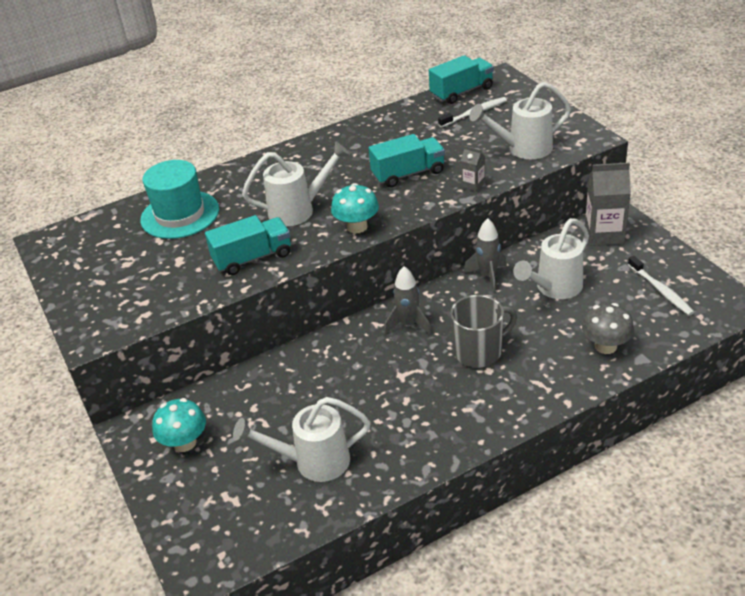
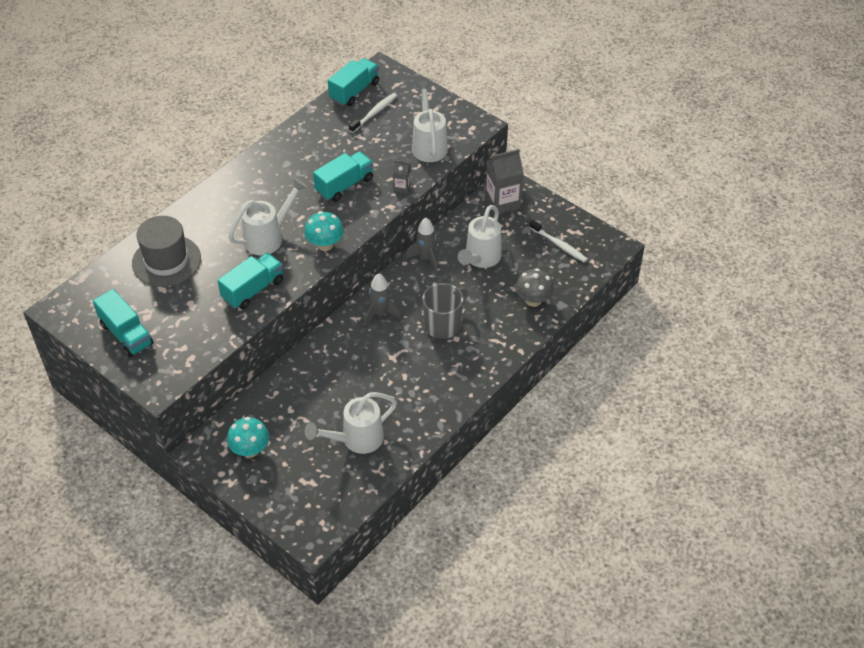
camera: 25 degrees left, 10 degrees up
turquoise hat [140,160,219,239] -> grey hat [132,216,201,287]
white watering can [469,82,571,159] -> white watering can turned 120 degrees clockwise [412,81,448,162]
none -> turquoise truck [93,289,153,357]

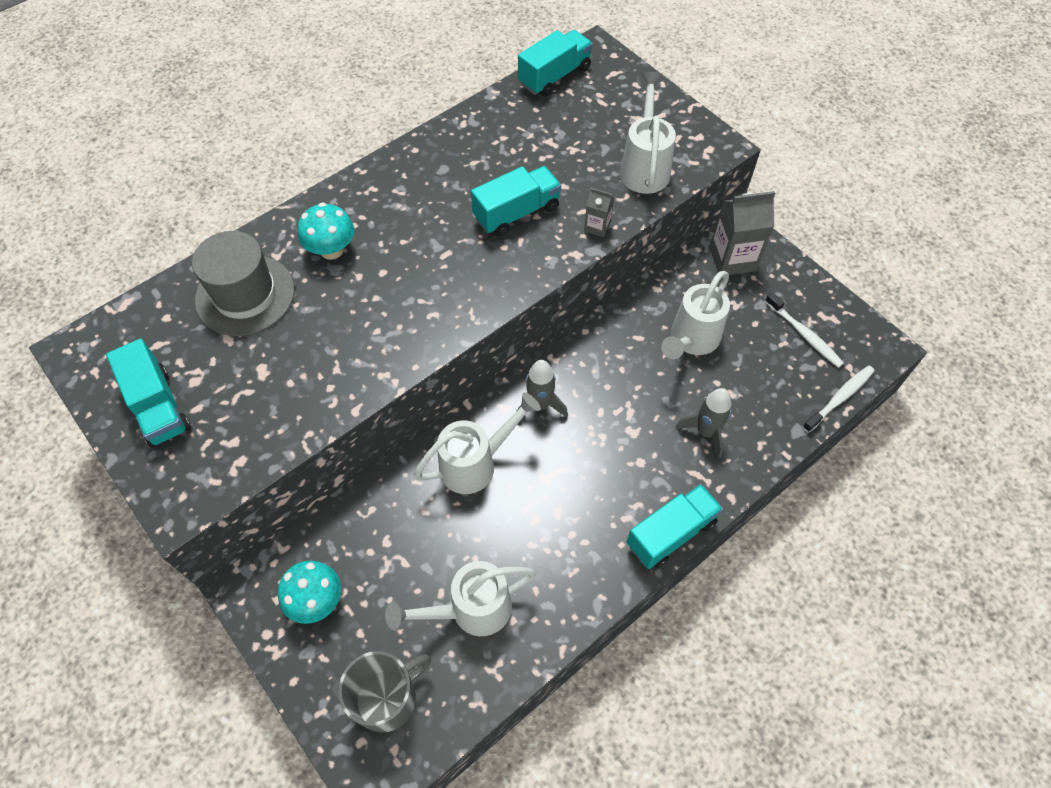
camera: 10 degrees right, 10 degrees up
turquoise truck [217,253,283,309] -> turquoise truck moved to [627,484,723,569]
white watering can [228,178,307,255] -> white watering can moved to [414,393,541,494]
turquoise mushroom [304,211,344,251] -> turquoise mushroom moved to [298,202,354,260]
white toothbrush [349,93,397,133] -> white toothbrush moved to [803,366,875,433]
grey rocket [406,218,437,272] -> grey rocket moved to [675,388,732,459]
grey mug [422,283,468,339] -> grey mug moved to [338,651,431,733]
grey mushroom [516,268,554,307] -> none

